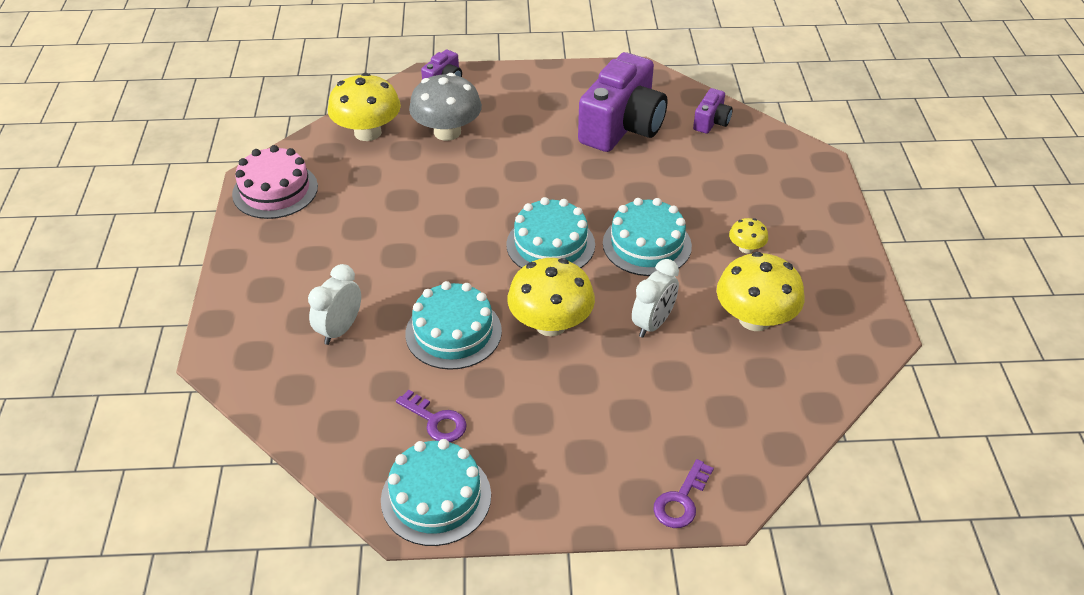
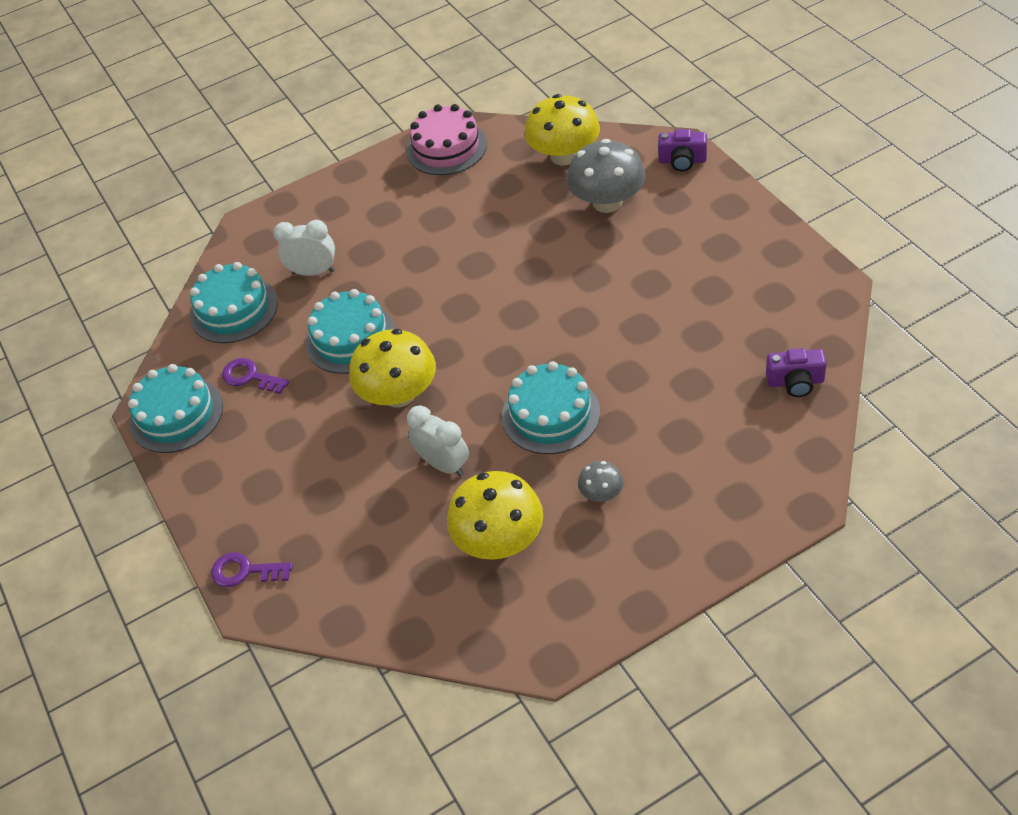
camera: 70 degrees right, 5 degrees up
purple key [396,390,467,442] -> purple key turned 105 degrees clockwise [222,358,289,394]
turquoise cake [506,197,595,268] -> turquoise cake moved to [190,262,278,343]
purple camera [578,52,667,152] -> none
white clock [632,259,679,338] -> white clock turned 150 degrees counterclockwise [407,405,469,476]
yellow mushroom [729,218,768,253] -> grey mushroom [578,461,623,502]

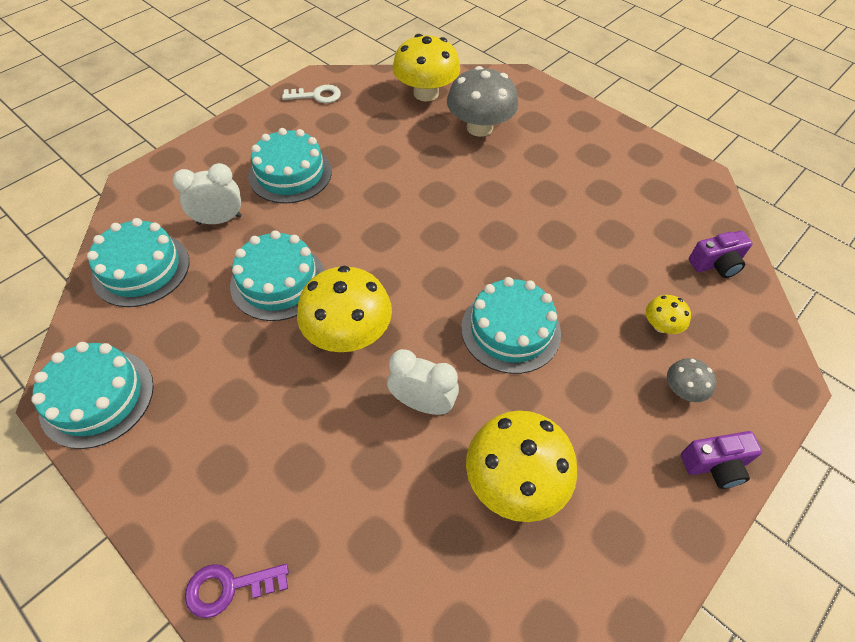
camera: 25 degrees left, 5 degrees up
purple key [222,358,289,394] -> none
pink cake [406,104,487,175] -> white key [282,85,341,103]
grey mushroom [578,461,623,502] -> grey mushroom moved to [667,358,716,402]
purple camera [658,129,707,172] -> purple camera moved to [681,431,762,489]
none -> turquoise cake [248,128,332,203]
none -> yellow mushroom [646,295,691,334]

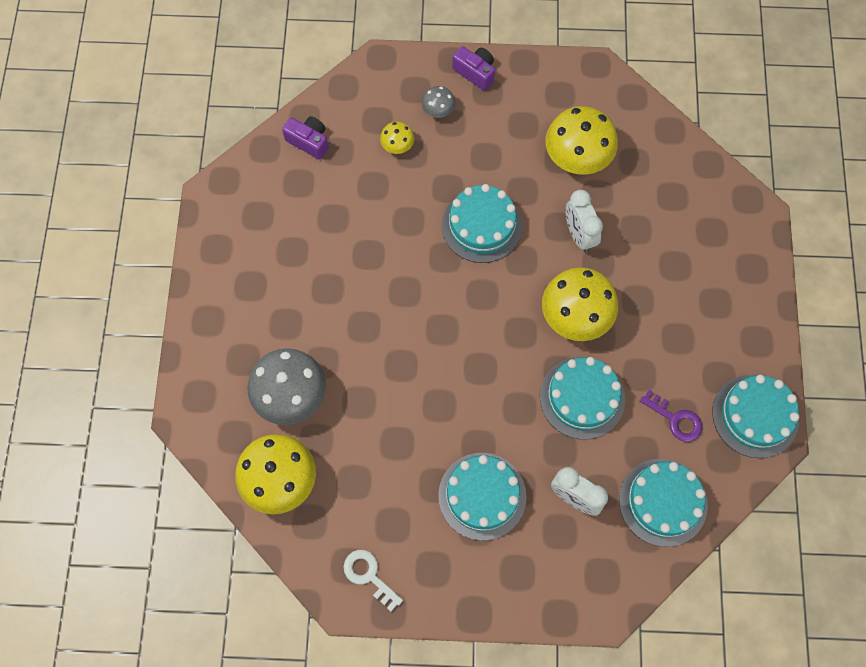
camera: 130 degrees left, 15 degrees up
purple key [185,564,289,618] -> purple key moved to [640,389,702,442]

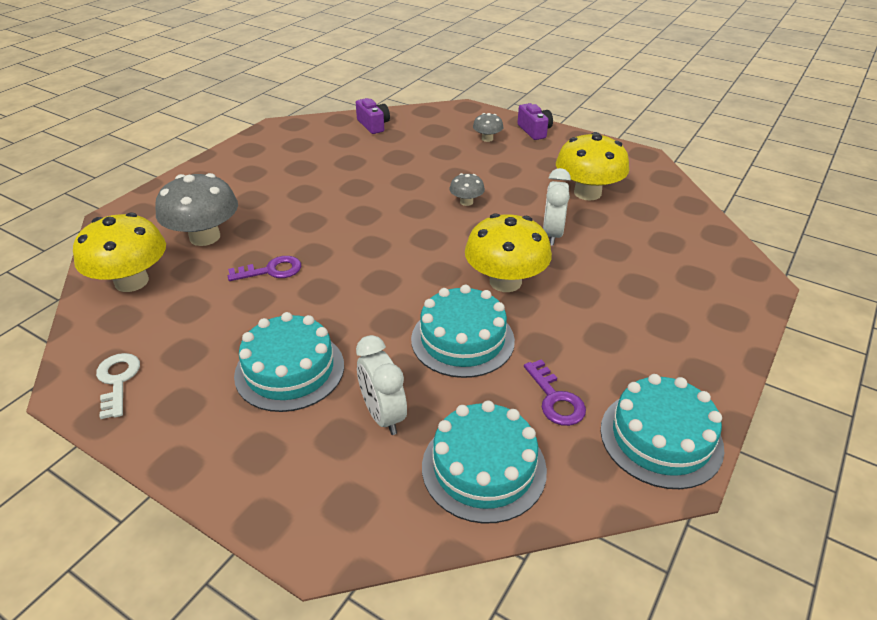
camera: 30 degrees right, 30 degrees down
yellow mushroom [380,122,414,154] -> none
turquoise cake [442,184,522,263] -> grey mushroom [450,173,485,206]
none -> purple key [228,256,301,281]

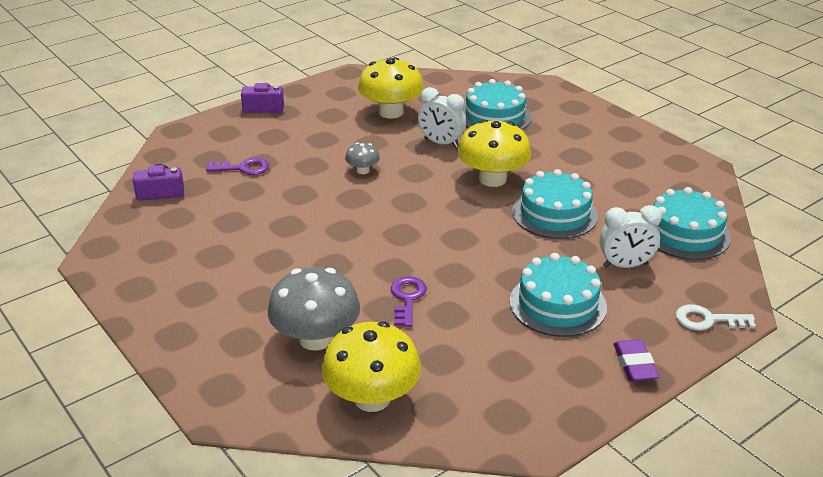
camera: 70 degrees left, 5 degrees down
white key [96,353,140,419] -> white key moved to [676,305,756,330]
grey mushroom [473,113,503,142] -> none
purple key [524,359,586,426] -> purple key moved to [206,158,269,175]
turquoise cake [600,374,724,489] -> turquoise cake moved to [462,79,532,130]
none -> purple eraser [614,339,659,382]

